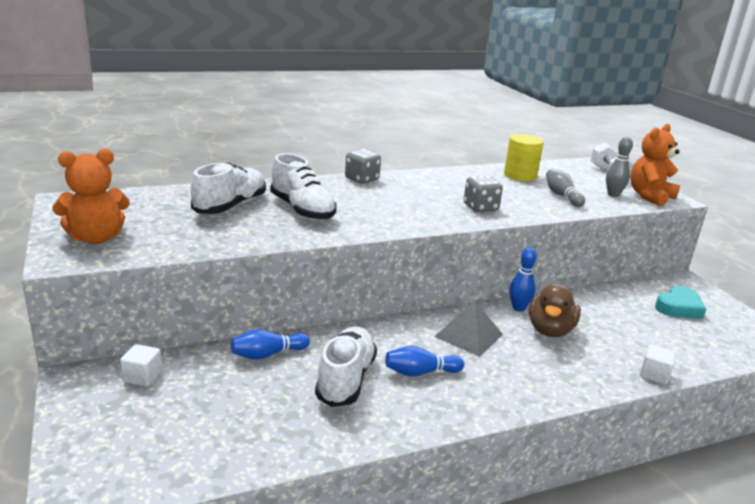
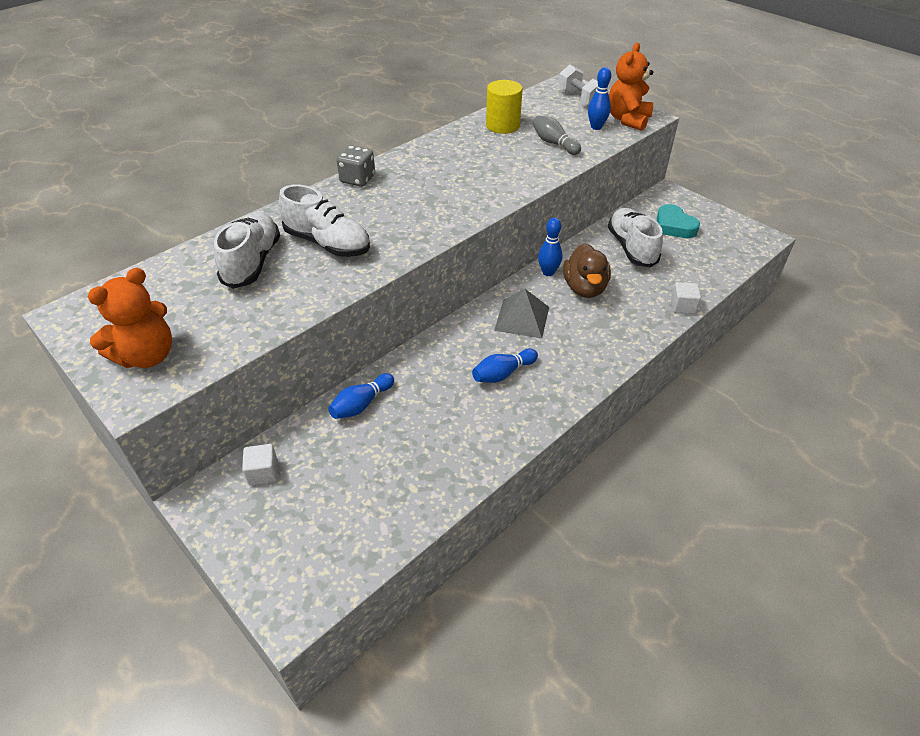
camera: 20 degrees left, 20 degrees up
white shoe [315,327,377,407] -> white shoe moved to [608,208,663,267]
grey dice [464,176,503,212] -> none
grey bowling pin [606,137,633,197] -> blue bowling pin [588,67,611,130]
turquoise heart [655,286,706,319] -> turquoise heart turned 120 degrees clockwise [657,204,700,238]

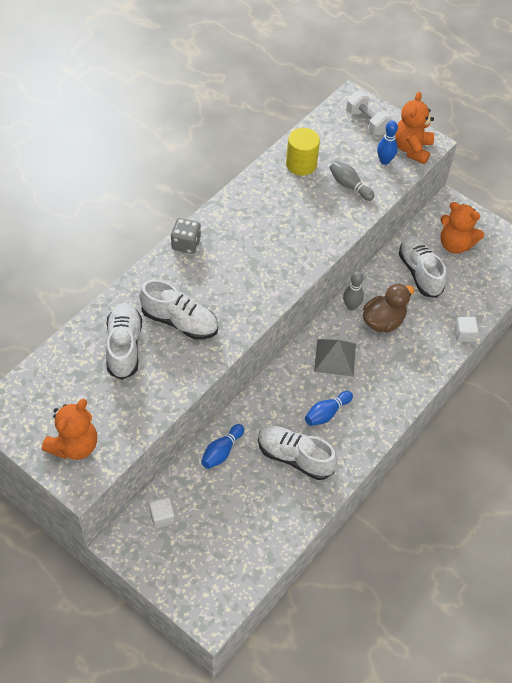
camera: 10 degrees left, 10 degrees up
blue bowling pin [538,218,563,276] -> grey bowling pin [343,271,364,310]
brown duck [563,244,611,298] -> brown duck turned 120 degrees counterclockwise [363,283,415,333]
turquoise heart [657,204,700,238] -> orange teddy bear [440,202,484,254]
none -> white shoe [258,426,337,480]

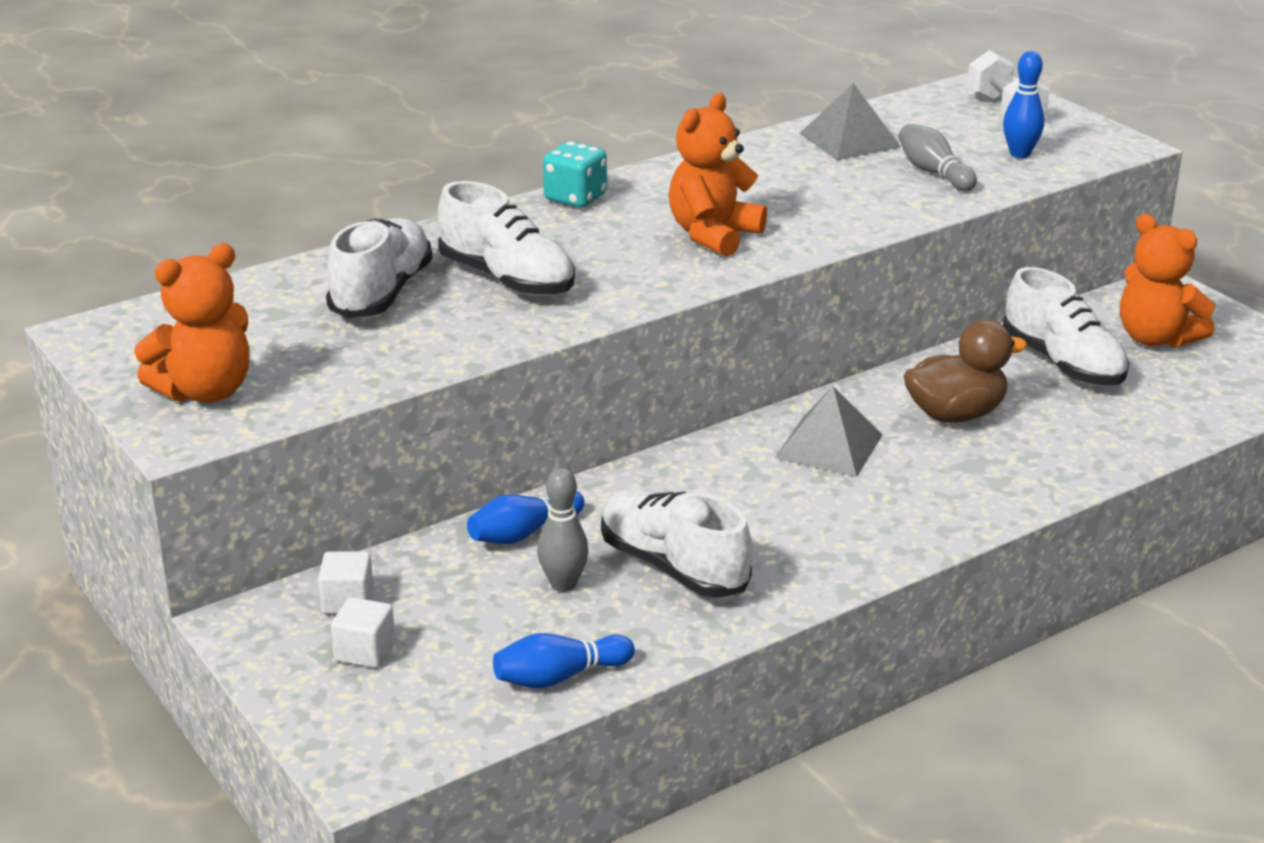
camera: 20 degrees right, 25 degrees down
grey dice [171,218,201,254] -> turquoise dice [543,141,607,208]
yellow cylinder [286,128,320,176] -> grey pyramid [799,83,901,160]
blue bowling pin [305,391,353,426] -> blue bowling pin moved to [493,633,635,688]
grey bowling pin [343,271,364,310] -> grey bowling pin moved to [537,468,589,592]
orange teddy bear [395,92,434,164] -> orange teddy bear moved to [669,93,767,257]
white shoe [399,236,446,298] -> white shoe turned 150 degrees clockwise [1003,267,1129,385]
white cube [454,317,478,342] -> white cube moved to [331,597,395,668]

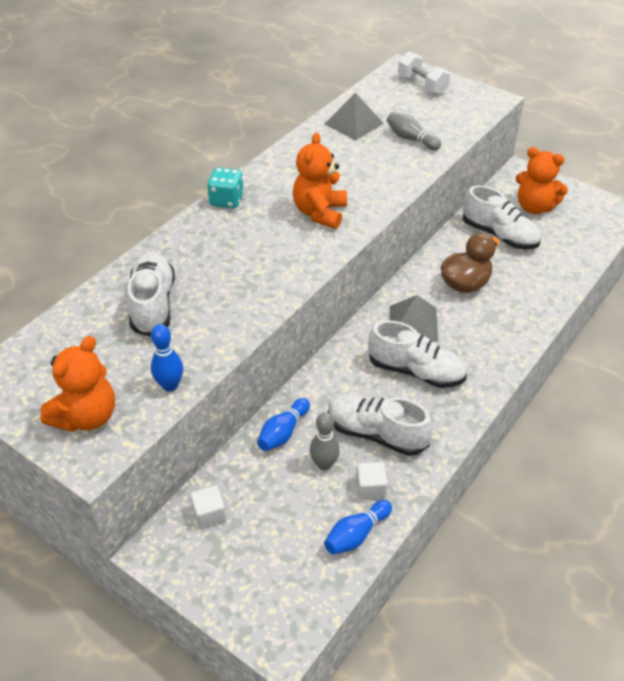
camera: 20 degrees left, 15 degrees up
white cube [331,597,395,668] -> white cube moved to [356,462,388,500]
white shoe [438,181,575,296] -> white shoe moved to [368,320,467,388]
blue bowling pin [1003,51,1044,158] -> blue bowling pin moved to [151,324,183,392]

